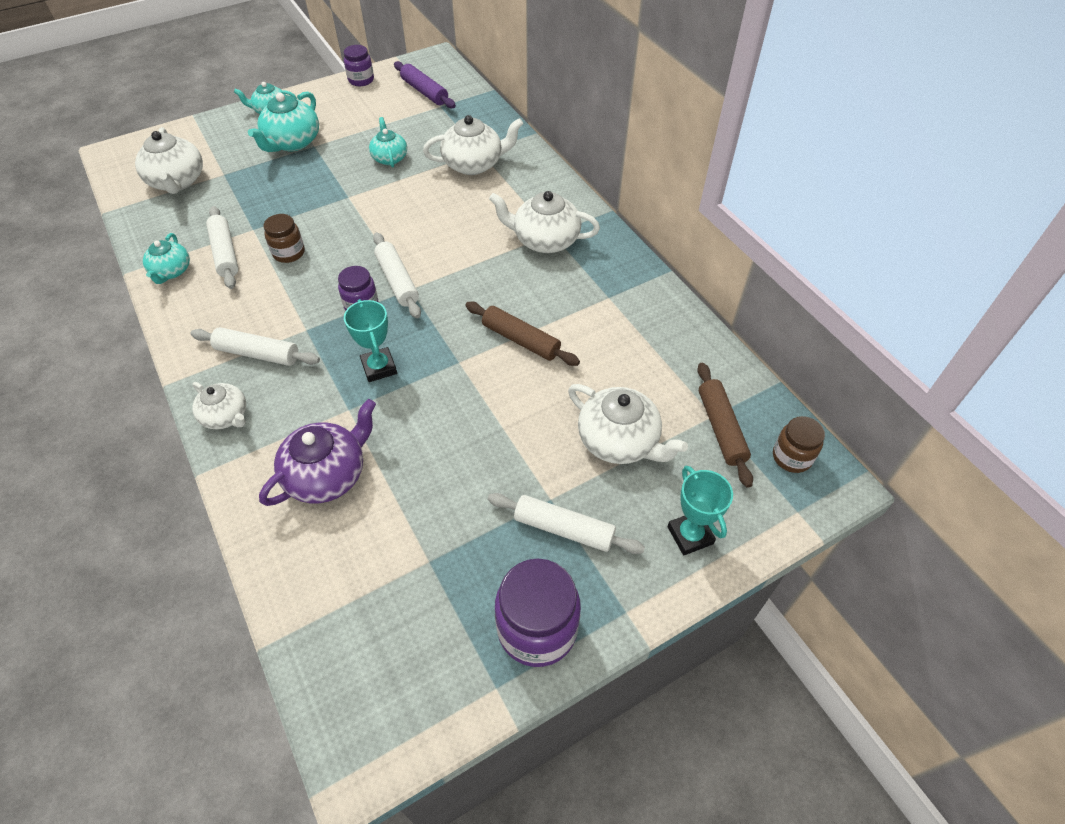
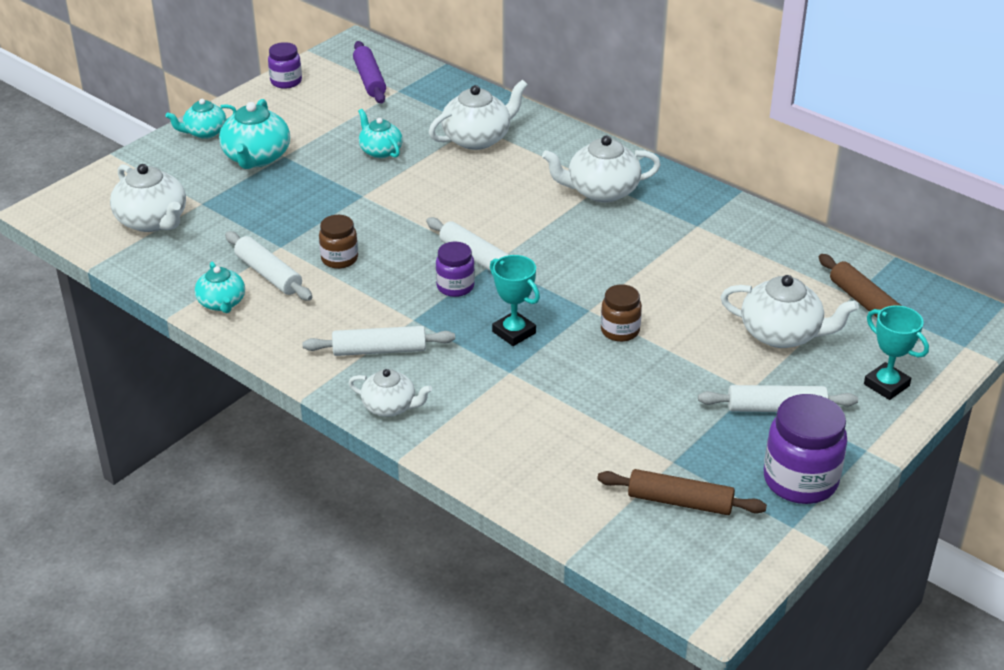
camera: 20 degrees left, 15 degrees down
purple teapot [259,399,376,506] -> none
purple rolling pin [394,61,456,108] -> purple rolling pin turned 45 degrees clockwise [353,41,386,104]
brown rolling pin [465,302,580,366] -> brown rolling pin moved to [597,469,767,515]
brown jar [773,416,825,473] -> brown jar moved to [601,284,642,342]

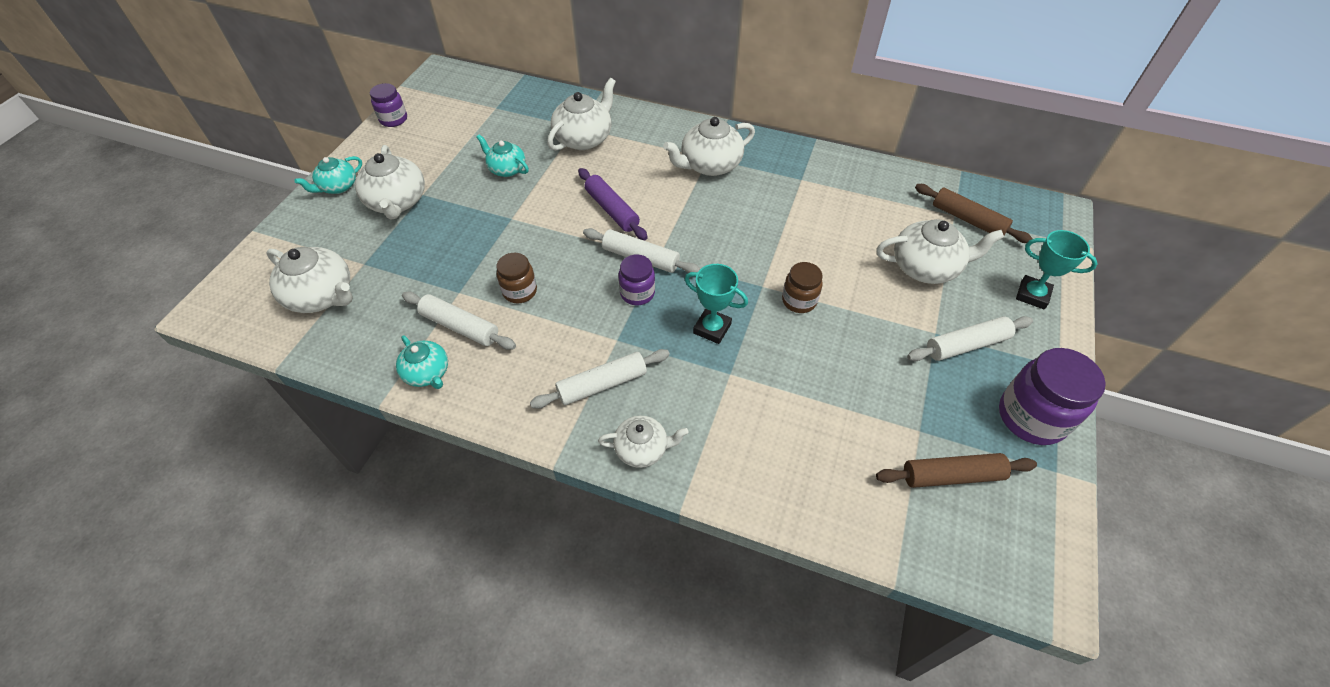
camera: 20 degrees left, 15 degrees up
turquoise teapot [219,99,290,169] -> white teapot [355,145,425,219]
purple rolling pin [353,41,386,104] -> purple rolling pin moved to [578,168,648,240]

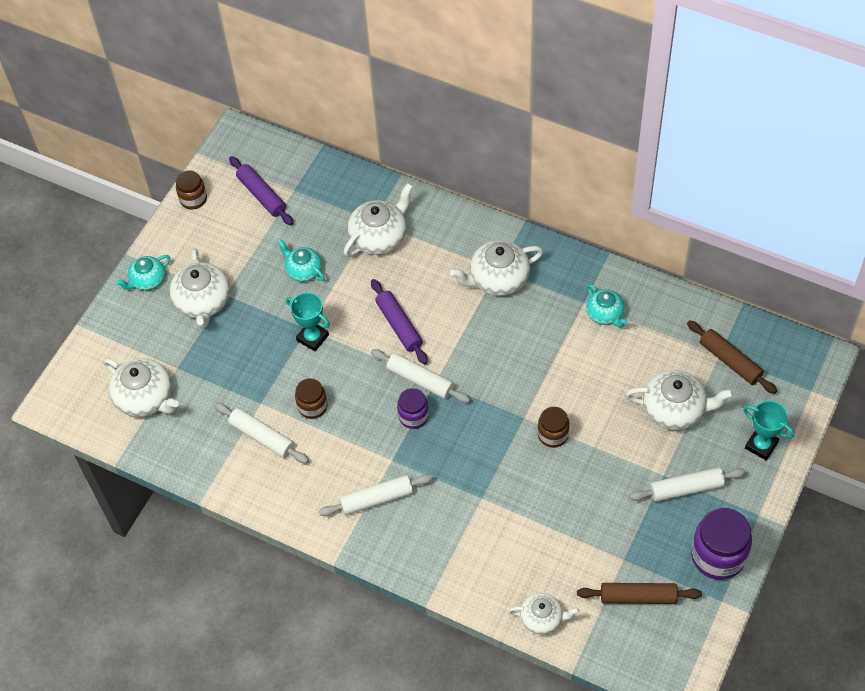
camera: 10 degrees right, 5 degrees up
purple jar [370,83,407,127] -> brown jar [176,170,207,210]
turquoise teapot [396,336,448,389] -> turquoise teapot moved to [586,284,628,328]
white teapot [598,416,689,468] -> white teapot moved to [508,593,580,635]
turquoise trophy [685,264,748,344] -> turquoise trophy moved to [286,292,330,351]
none -> purple rolling pin [229,156,293,225]

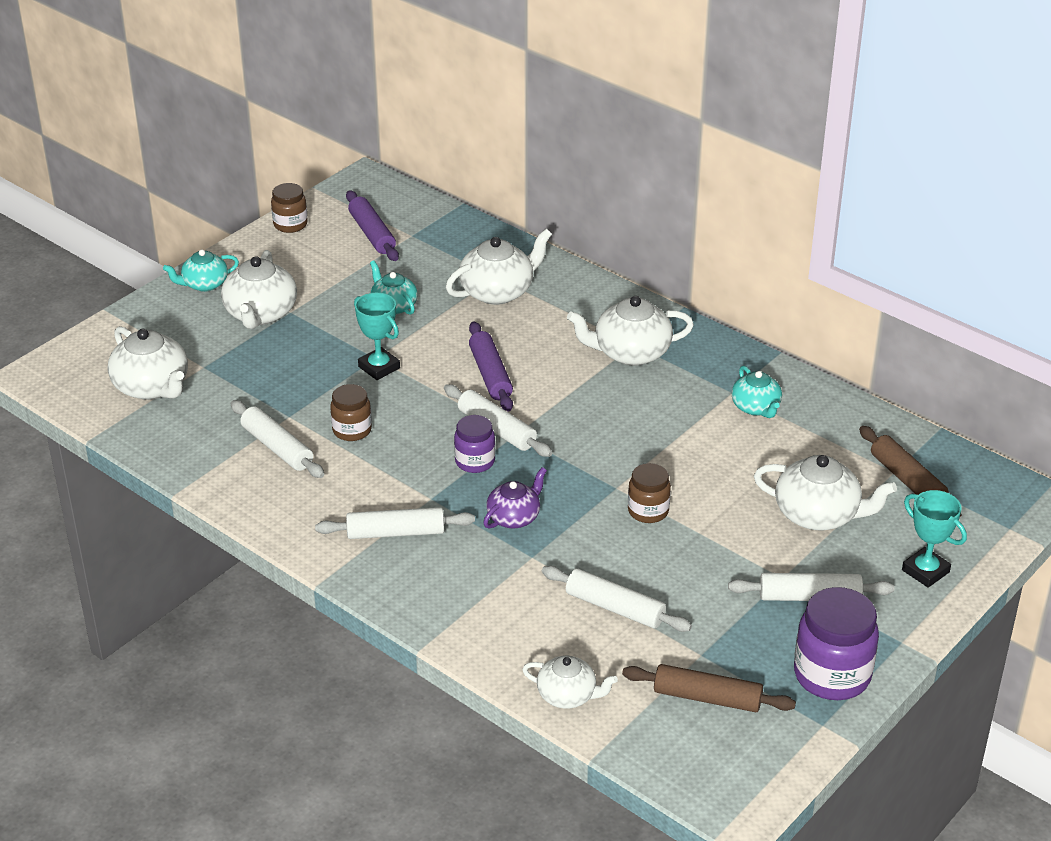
camera: 10 degrees right, 20 degrees down
none -> purple teapot [483,467,547,529]
none -> white rolling pin [542,566,692,632]

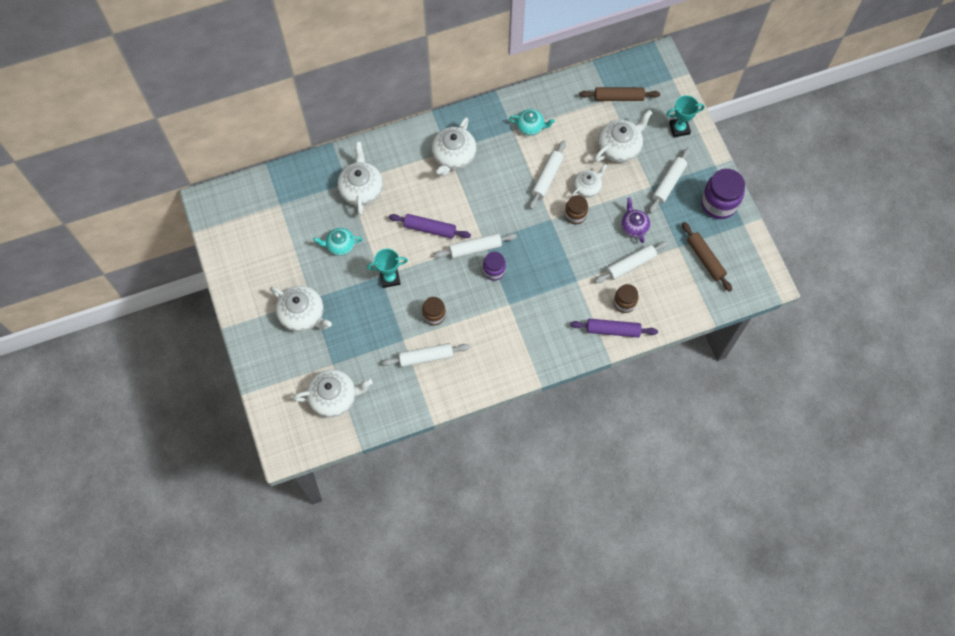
camera: 60 degrees left, 30 degrees up
turquoise teapot [163,250,239,292] -> none
brown jar [271,183,308,233] -> brown jar moved to [614,284,638,313]
white rolling pin [315,507,475,539] -> white rolling pin moved to [529,140,566,209]
purple rolling pin [346,190,399,261] -> purple rolling pin moved to [570,319,658,338]
purple teapot [483,467,547,529] -> purple teapot moved to [621,197,650,243]
white teapot [522,655,618,709] -> white teapot moved to [572,164,608,197]
brown rolling pin [622,664,796,712] -> brown rolling pin turned 75 degrees counterclockwise [682,222,732,292]

